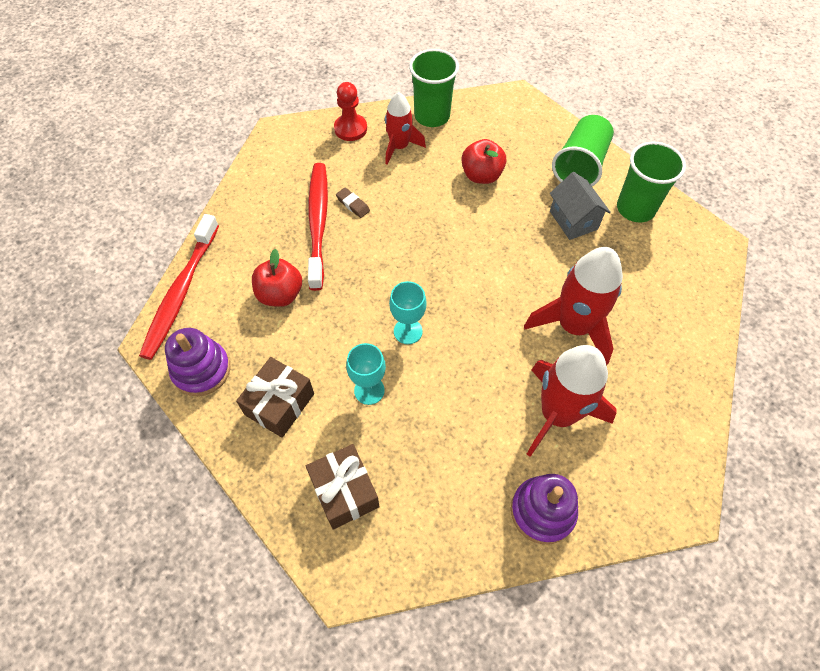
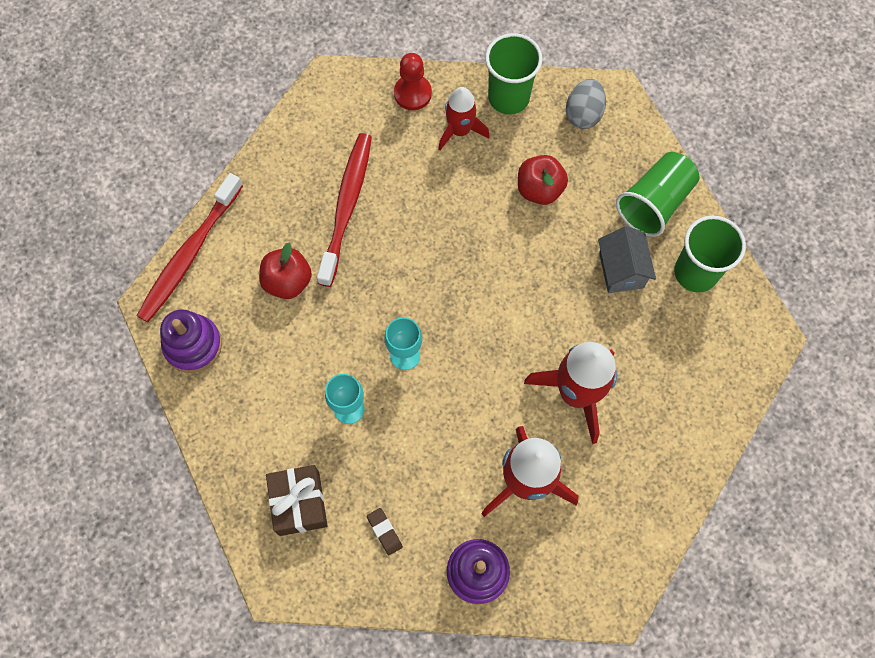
camera: 15 degrees right, 10 degrees up
brown gift [236,357,314,438] -> none
brown eraser [336,187,370,218] -> brown eraser moved to [367,508,403,555]
none -> grey egg [566,79,606,129]

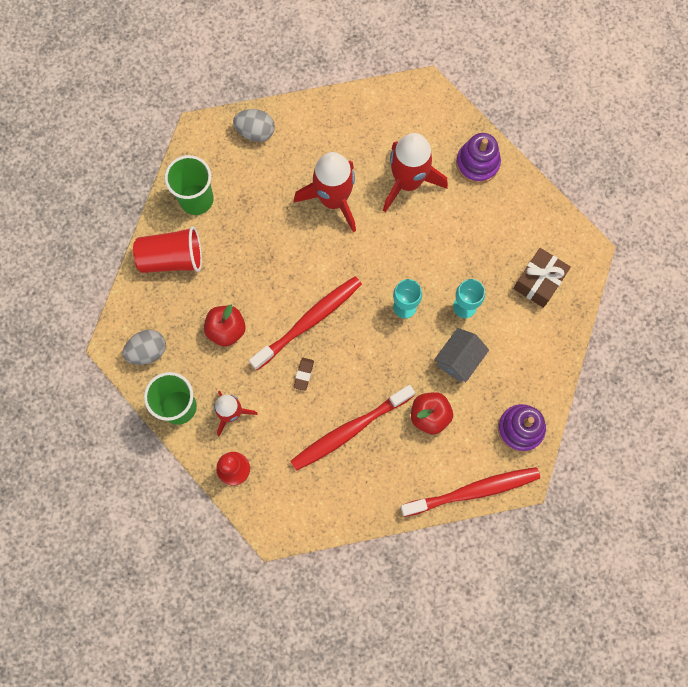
camera: 135 degrees left, 5 degrees up
brown eraser [367,508,403,555] -> brown eraser moved to [294,358,314,391]
grey house [598,226,656,293] -> grey house moved to [434,328,489,383]
green cup [616,152,700,237] -> red cup [133,226,202,273]
none -> grey egg [233,109,275,142]
none -> red toothbrush [249,276,362,370]

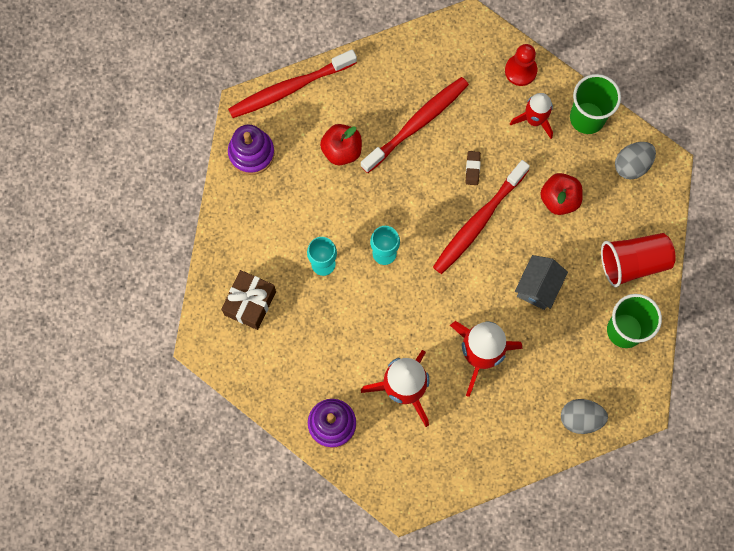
camera: 170 degrees right, 0 degrees up
grey house [434,328,489,383] -> grey house moved to [515,255,568,310]

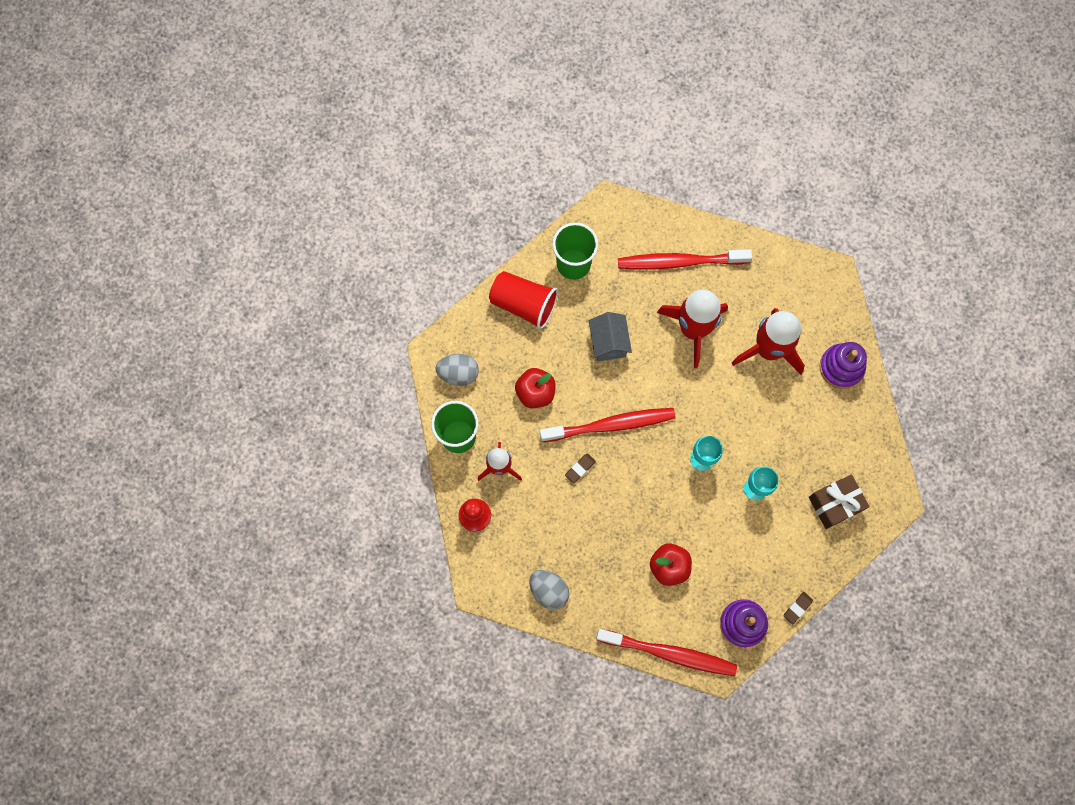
camera: 140 degrees left, 0 degrees up
red toothbrush [361,77,469,173] -> red toothbrush moved to [618,249,752,270]
grey house [515,255,568,310] -> grey house turned 75 degrees counterclockwise [589,312,632,361]
grey egg [561,399,608,434] -> grey egg moved to [529,570,569,610]
none -> brown eraser [784,592,813,624]

